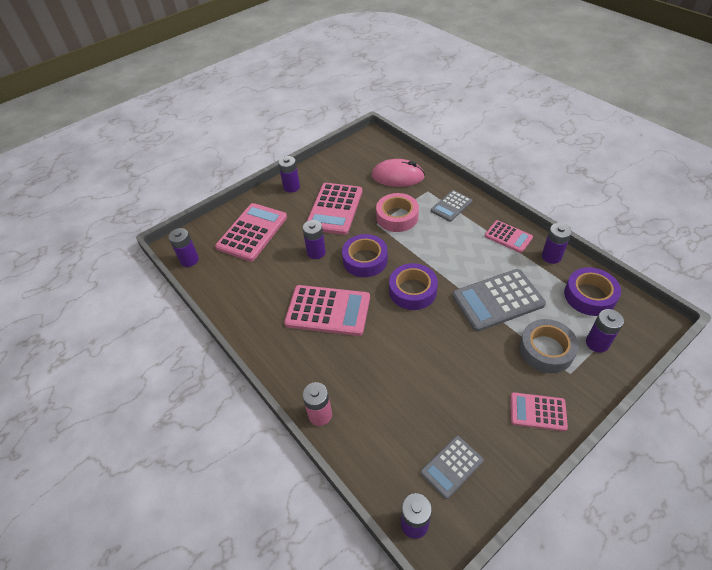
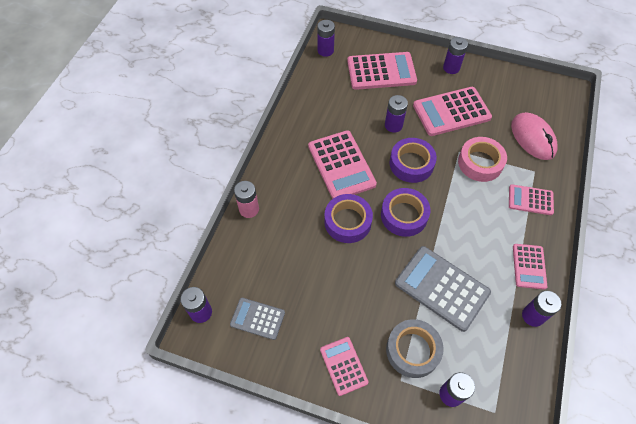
camera: 55 degrees right, 10 degrees up
grey calculator [431,190,472,222] -> pink calculator [509,184,554,215]
purple tape [564,267,621,316] -> purple tape moved to [324,194,373,243]

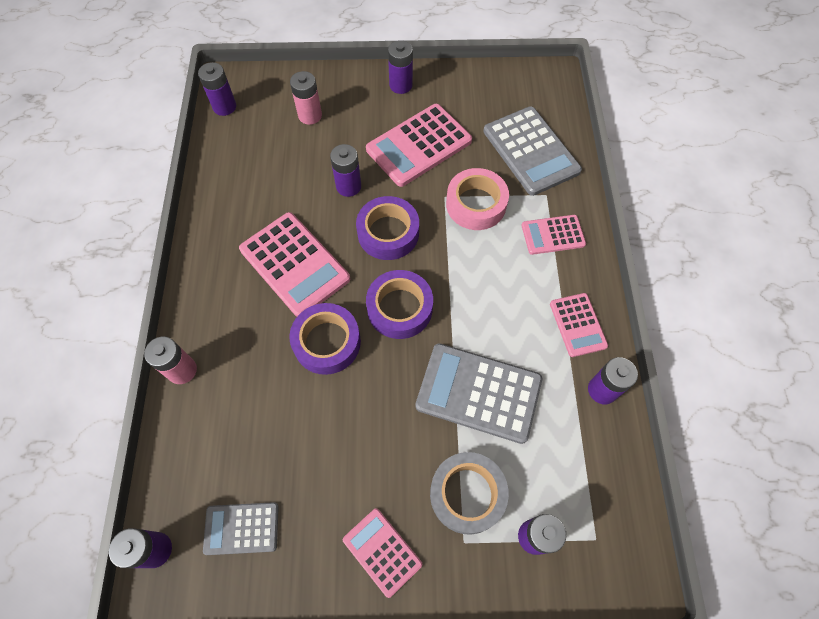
camera: 20 degrees left, 5 degrees up
pink calculator [347,52,417,90] -> pink battery [290,71,322,125]
pink mouse [511,112,558,160] -> grey calculator [483,106,582,196]

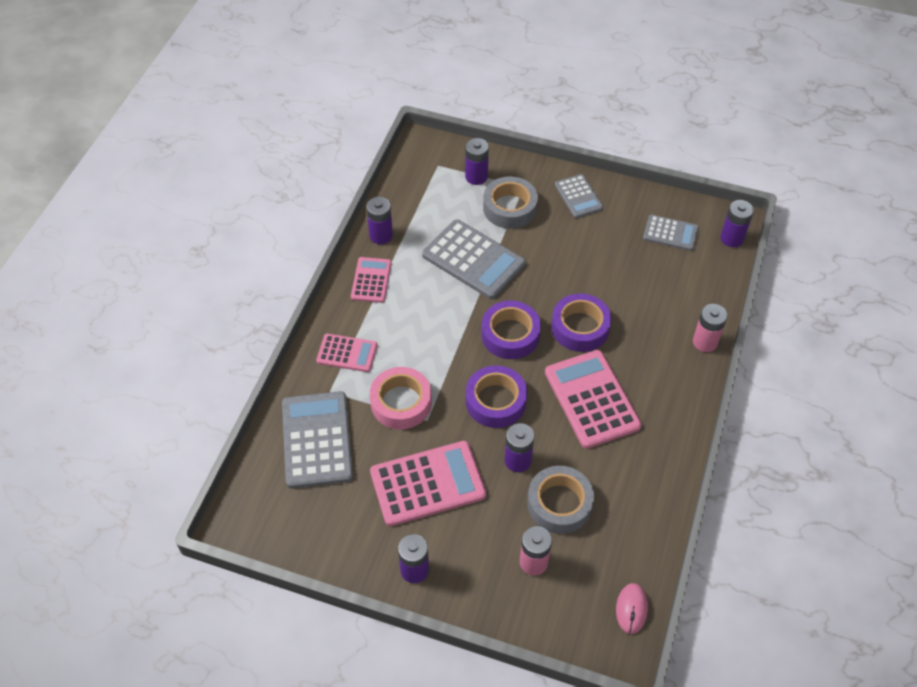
camera: 160 degrees left, 10 degrees down
purple battery [198,62,236,116] -> pink mouse [616,583,648,634]
pink calculator [343,508,423,598] -> grey calculator [555,174,603,218]
none -> grey tape [527,466,594,534]

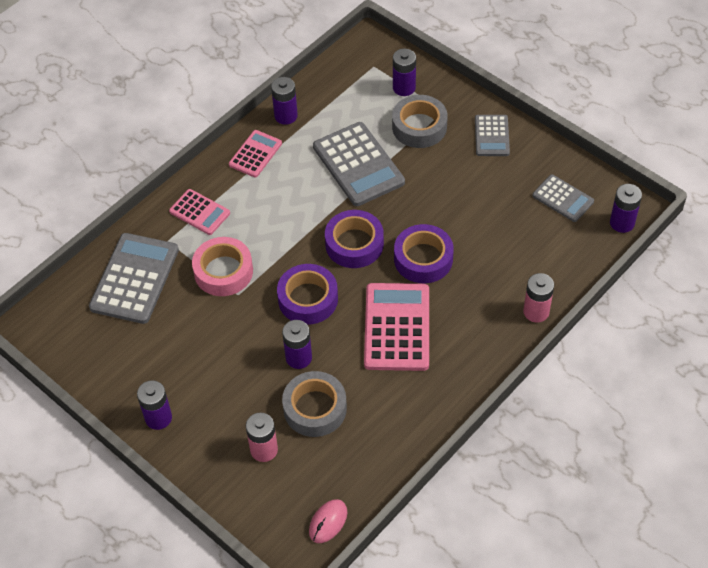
camera: 25 degrees right, 0 degrees up
pink calculator [370,441,486,526] -> none

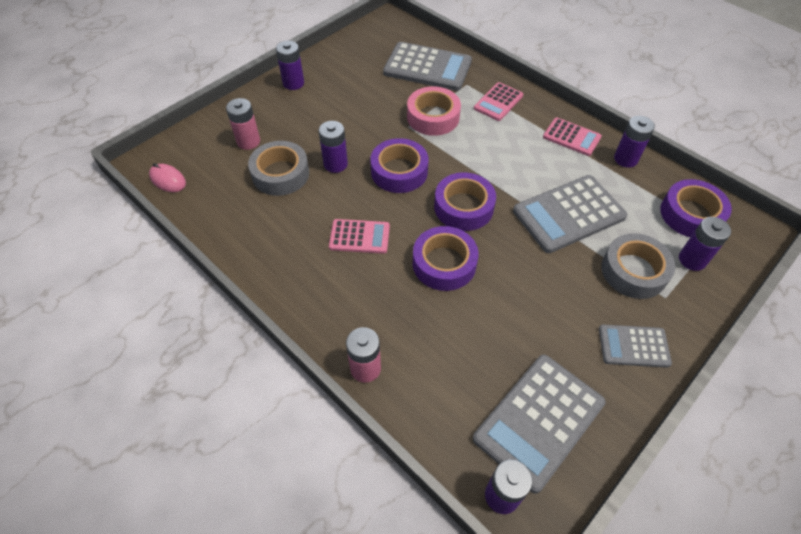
camera: 90 degrees right, 0 degrees up
pink calculator [364,283,429,371] -> pink calculator [329,219,390,254], size x0.57
grey calculator [532,174,594,222] -> grey calculator [473,355,606,494], size x1.74
none -> purple tape [660,179,732,237]

